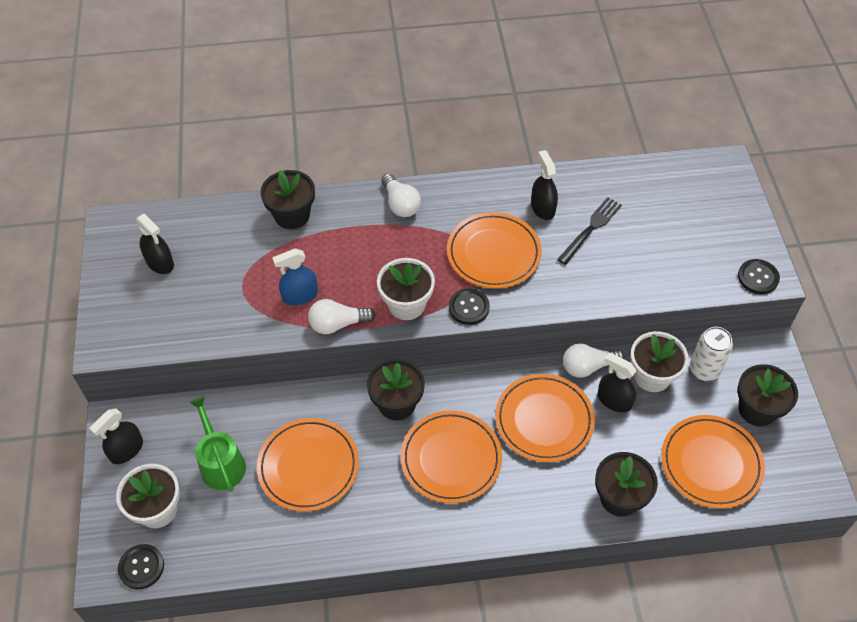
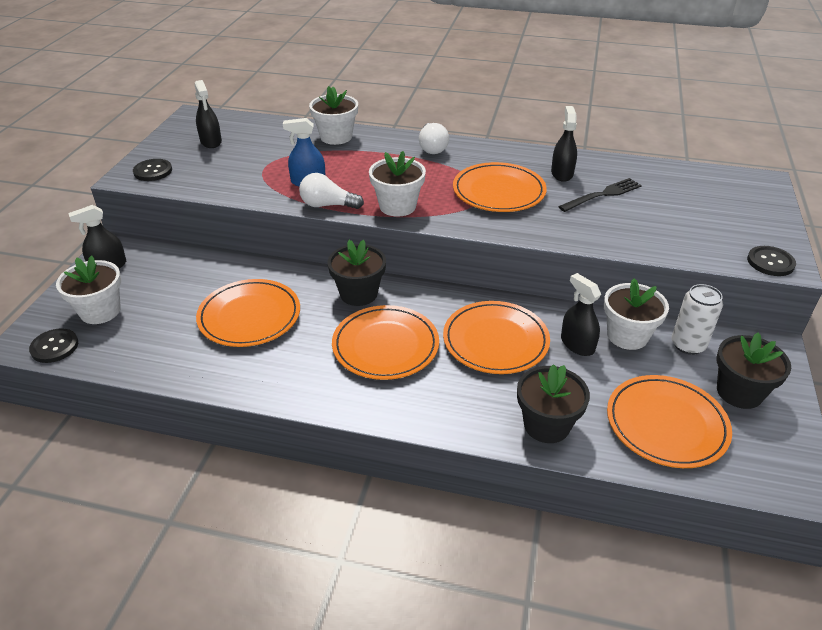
camera: 20 degrees right, 15 degrees down
green watering can [189,396,246,492] -> none
black flower pot [260,170,315,229] -> white flower pot [309,86,358,145]
black button [449,288,490,325] -> black button moved to [133,159,172,181]
white light bulb [563,343,625,378] -> none

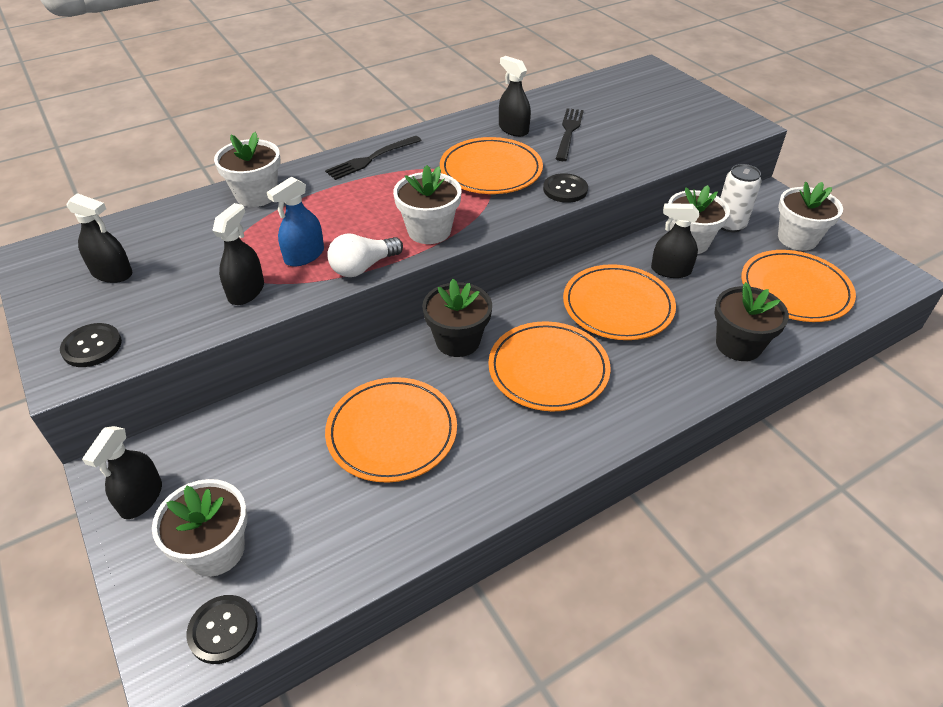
camera: 45 degrees left, 5 degrees up
white light bulb [419,123,449,154] -> black fork [325,136,422,180]
black flower pot [717,333,791,409] -> white flower pot [778,182,843,251]
black button [747,246,796,276] -> black button moved to [543,173,588,203]
none -> black spray bottle [212,203,264,305]

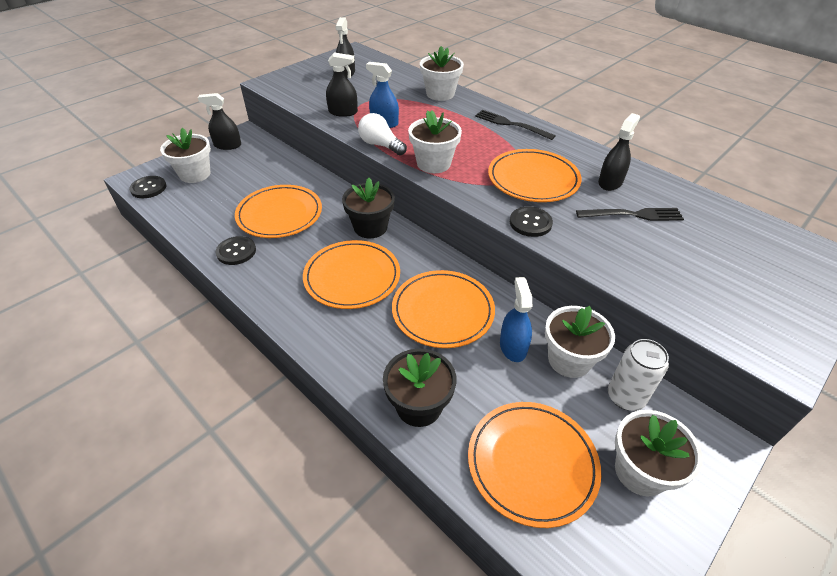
camera: 75 degrees right, 0 degrees up
black button [60,323,122,367] -> black button moved to [216,236,256,265]
black spray bottle [651,203,699,278] -> blue spray bottle [500,277,532,362]

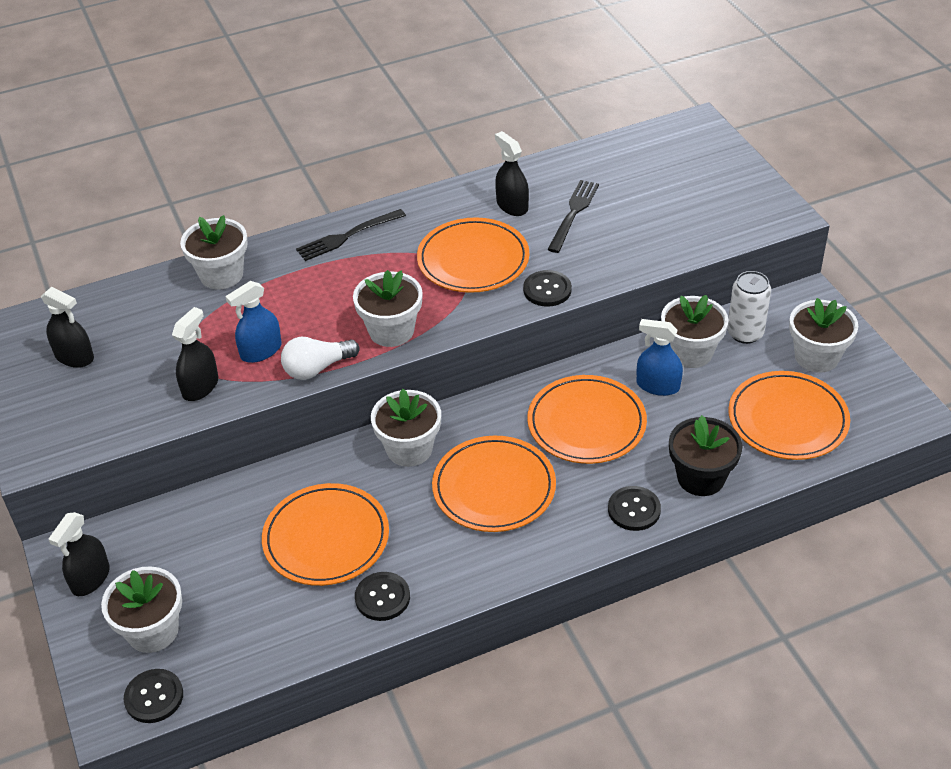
camera: 65 degrees left, 0 degrees up
black flower pot [342,178,395,238] -> white flower pot [371,389,441,467]
none -> black button [608,486,661,531]

